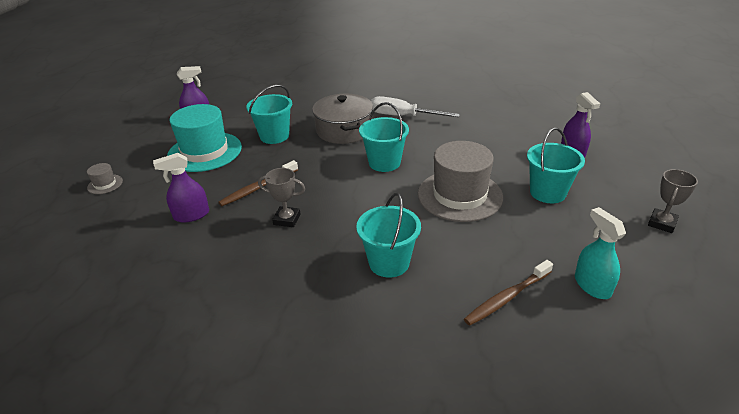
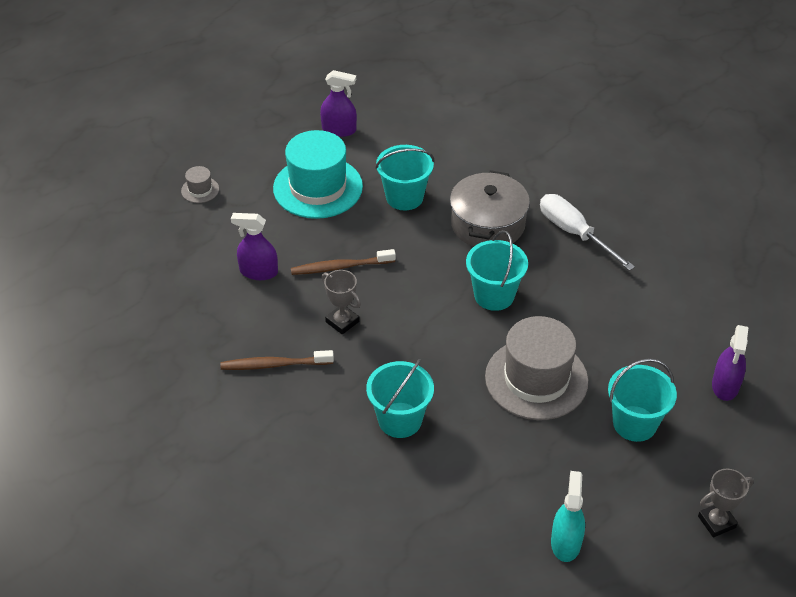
camera: 30 degrees right, 10 degrees up
brown toothbrush [464,260,553,326] -> brown toothbrush moved to [221,350,334,370]

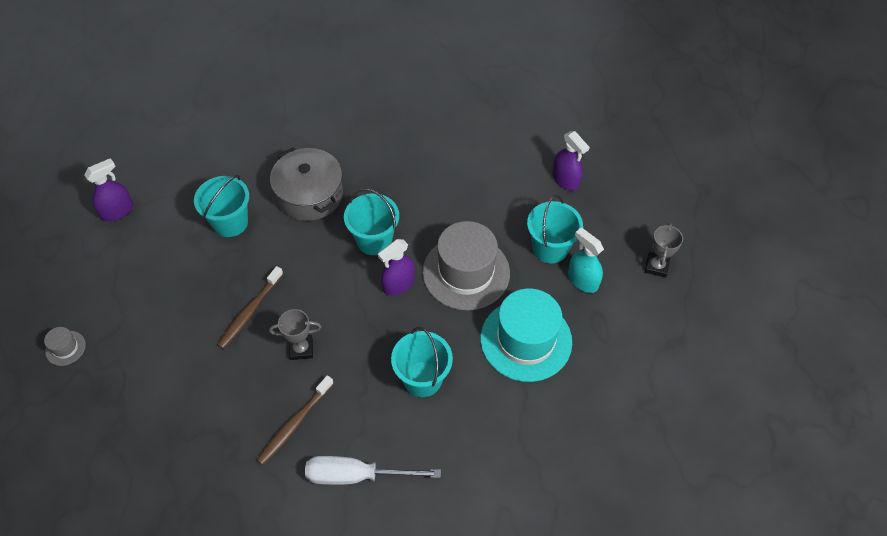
camera: 50 degrees left, 10 degrees up
purple spray bottle [231,213,278,280] -> purple spray bottle moved to [378,239,415,296]
turquoise hat [273,130,363,219] -> turquoise hat moved to [480,288,572,382]
white screwdriver [540,194,635,271] -> white screwdriver moved to [305,456,441,485]
turquoise spray bottle [551,471,585,562] -> turquoise spray bottle moved to [568,228,604,293]

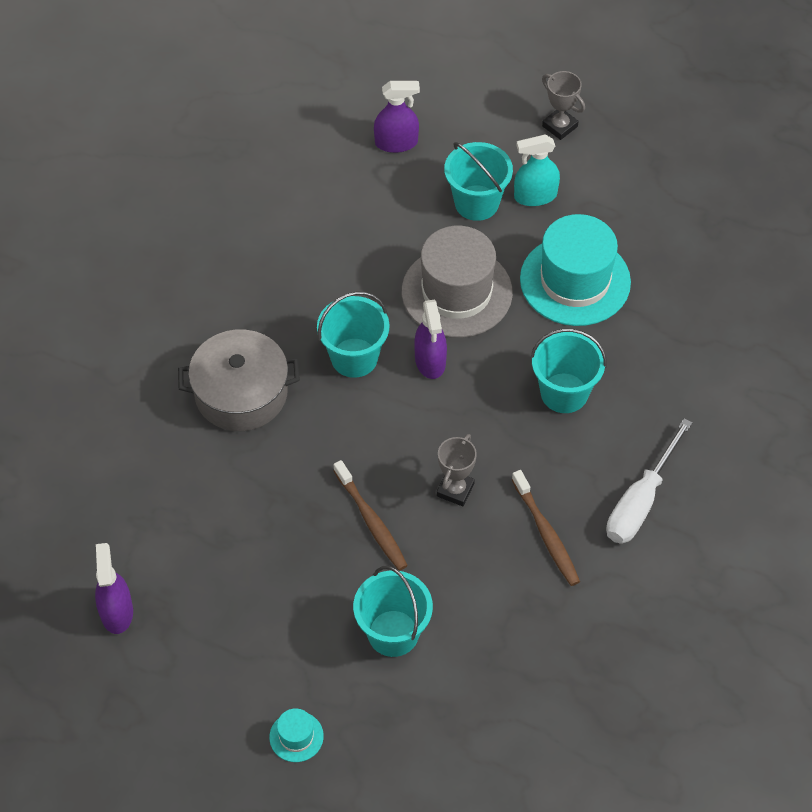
camera: 60 degrees left, 0 degrees up
grey hat [44,327,86,366] -> turquoise hat [269,708,324,762]
turquoise bucket [194,175,249,237] -> turquoise bucket moved to [353,566,433,657]

